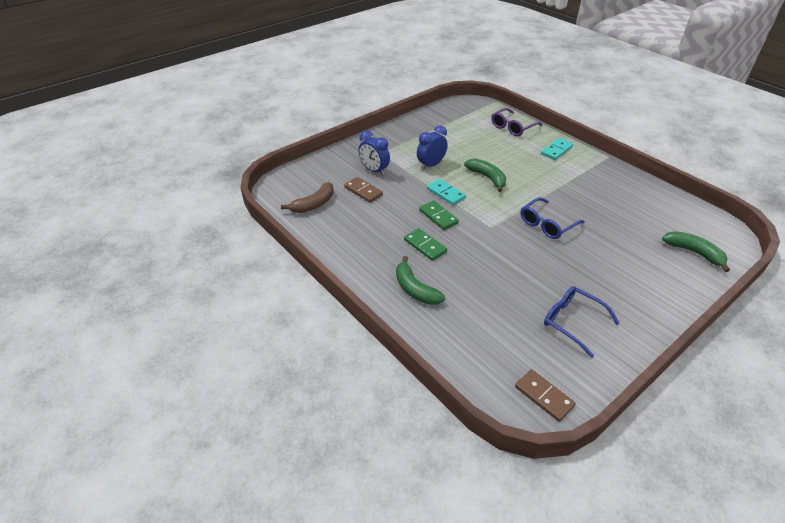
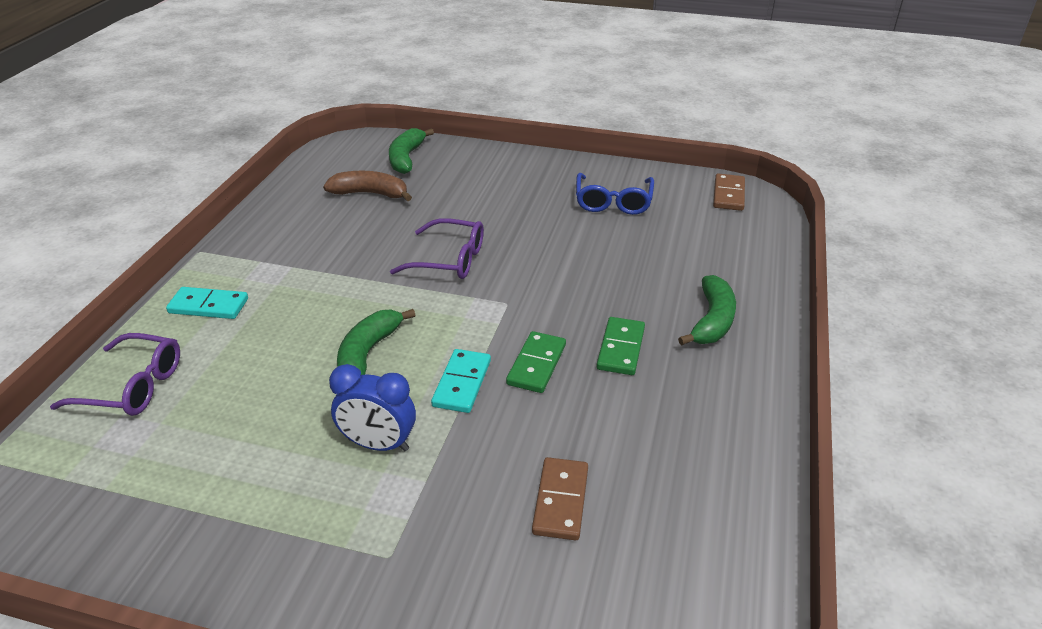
camera: 125 degrees left, 5 degrees down
brown banana [281,182,334,213] -> brown banana moved to [323,171,412,201]
blue clock [359,131,390,175] -> none
blue glasses [521,197,585,239] -> purple glasses [390,218,484,279]

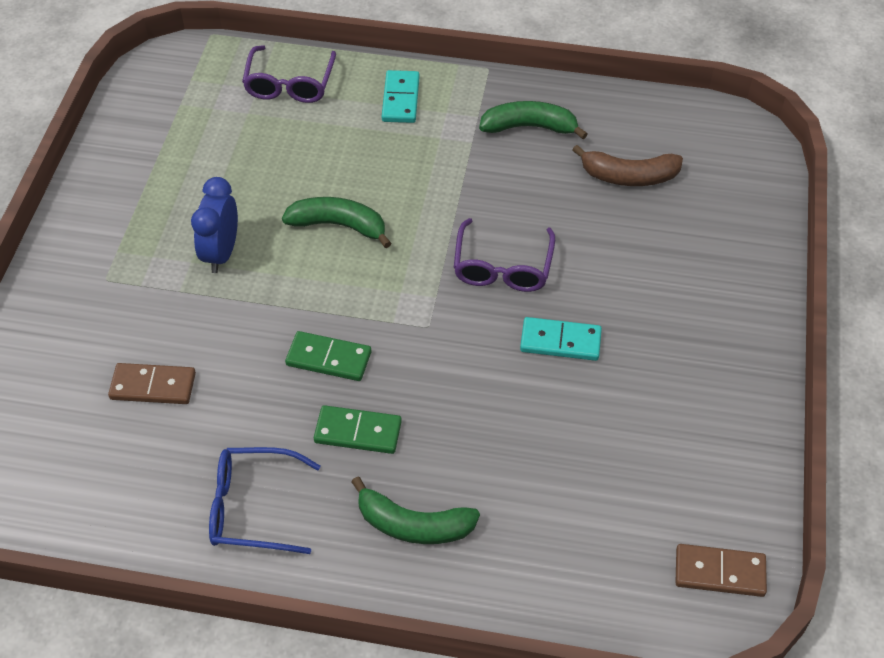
camera: 85 degrees right, 15 degrees up
brown banana [323,171,412,201] -> brown banana turned 90 degrees clockwise [573,145,683,186]
green banana [389,128,434,174] -> green banana moved to [479,101,588,139]
turquoise domino [431,349,491,413] -> turquoise domino moved to [520,317,602,361]
blue glasses [576,173,654,215] -> blue glasses moved to [209,447,320,554]

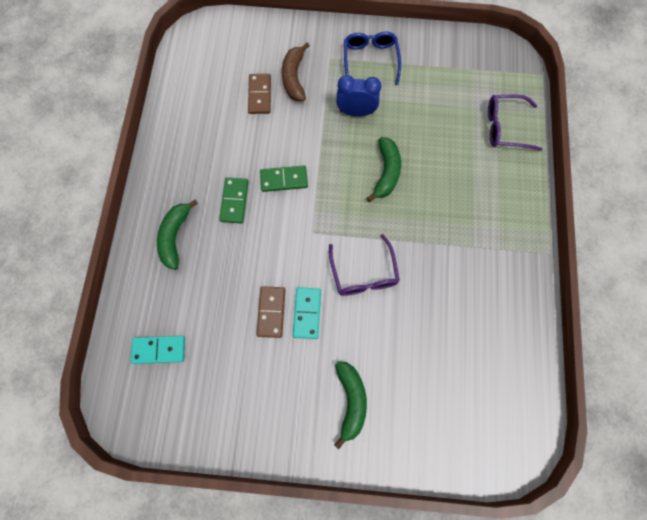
camera: 85 degrees right, 20 degrees up
blue glasses [209,447,320,554] -> blue glasses moved to [344,31,401,85]
green domino [285,331,371,381] -> green domino turned 75 degrees clockwise [260,165,308,192]
turquoise domino [382,70,420,123] -> turquoise domino moved to [131,336,185,364]
purple glasses [454,218,555,292] -> purple glasses turned 105 degrees counterclockwise [329,234,400,296]
green banana [479,101,588,139] -> green banana moved to [334,361,367,449]
brown banana [573,145,683,186] -> brown banana moved to [282,43,310,101]
brown domino [675,544,767,597] -> brown domino moved to [256,286,285,338]

